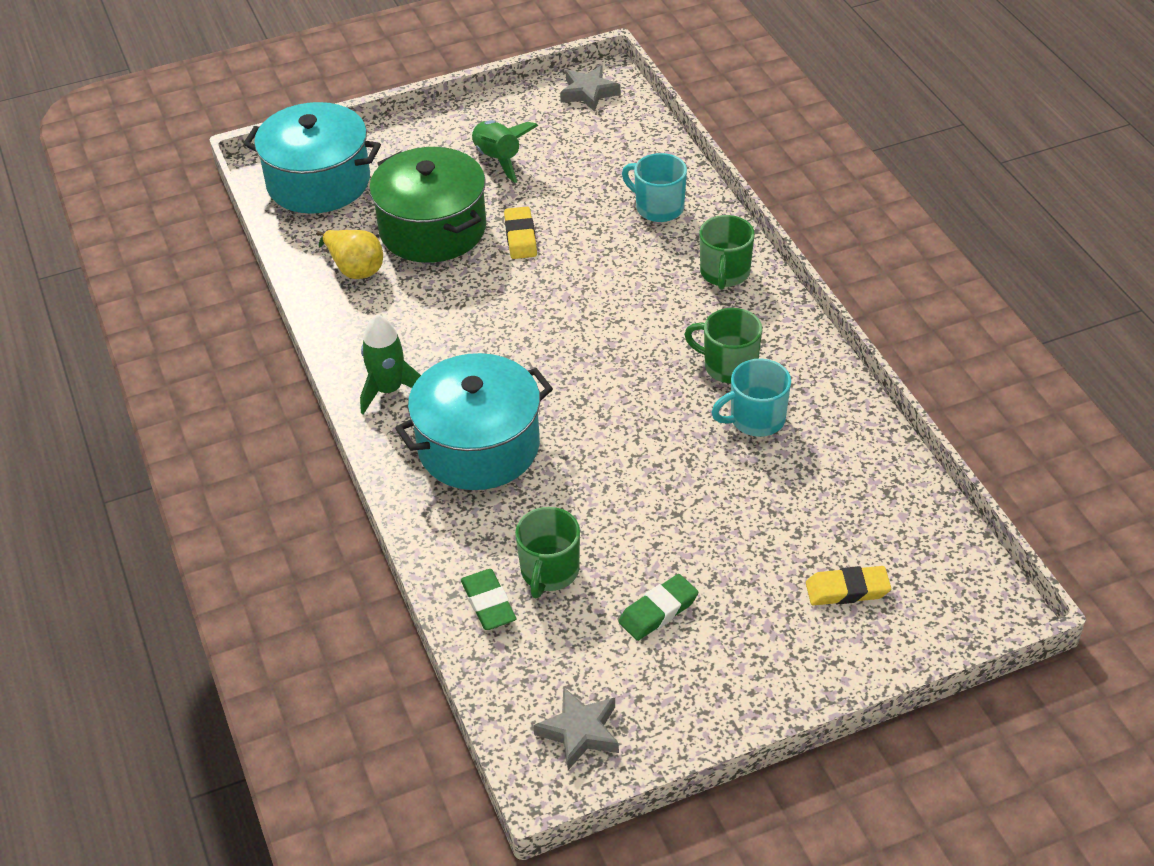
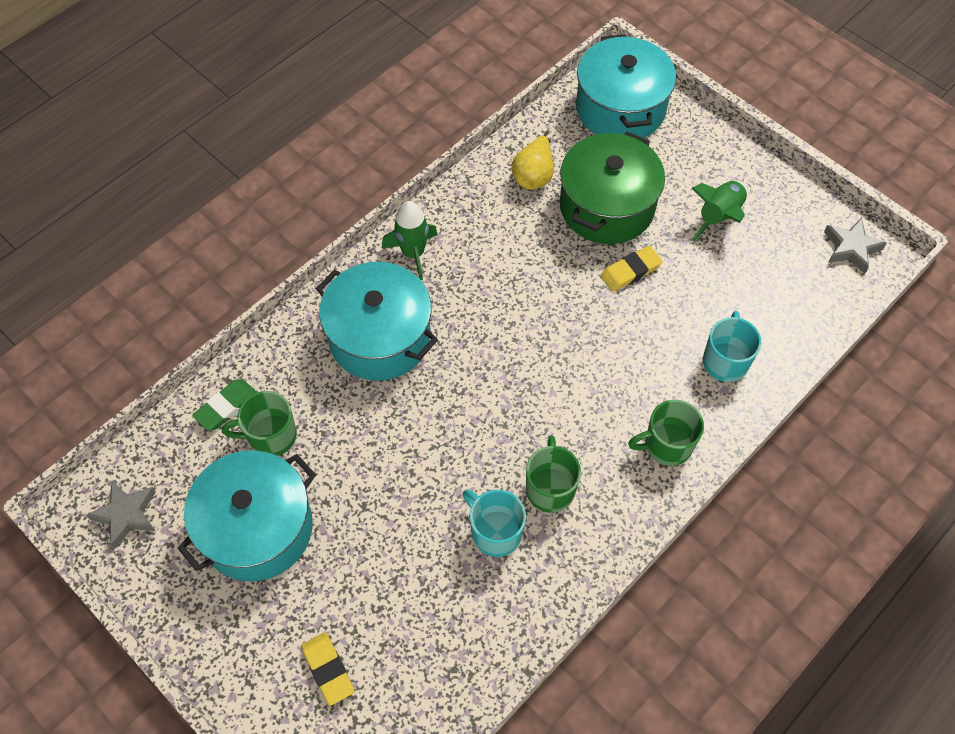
camera: 65 degrees right, 15 degrees up
green eraser [618,574,698,641] -> turquoise pot [177,450,316,582]

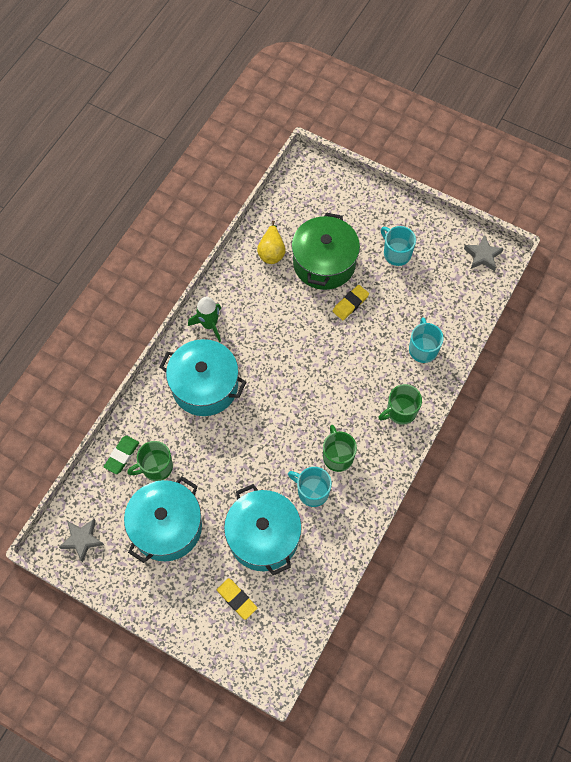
camera: 15 degrees left, 5 degrees up
turquoise pot [576,34,676,138] -> turquoise pot moved to [224,484,302,575]
green rocket [692,181,747,241] -> turquoise mug [381,226,416,266]

